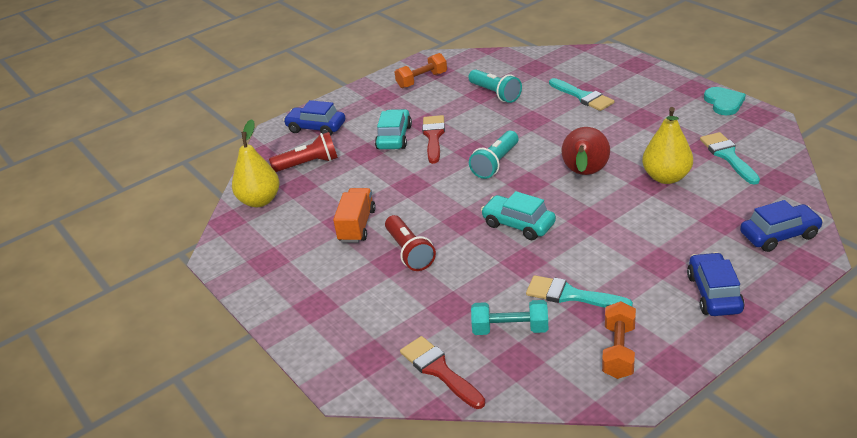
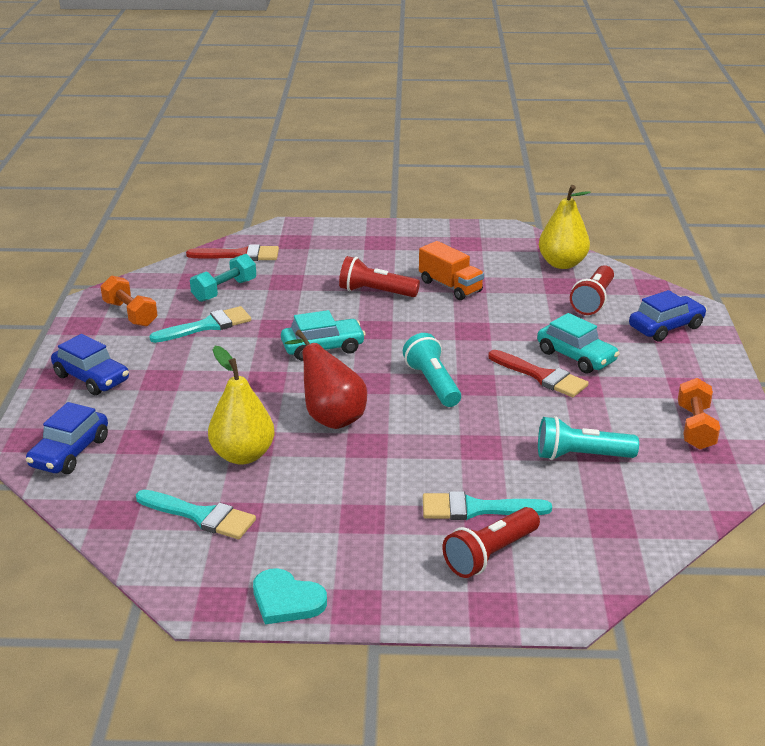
camera: 125 degrees right, 5 degrees down
none -> red flashlight [442,507,540,578]

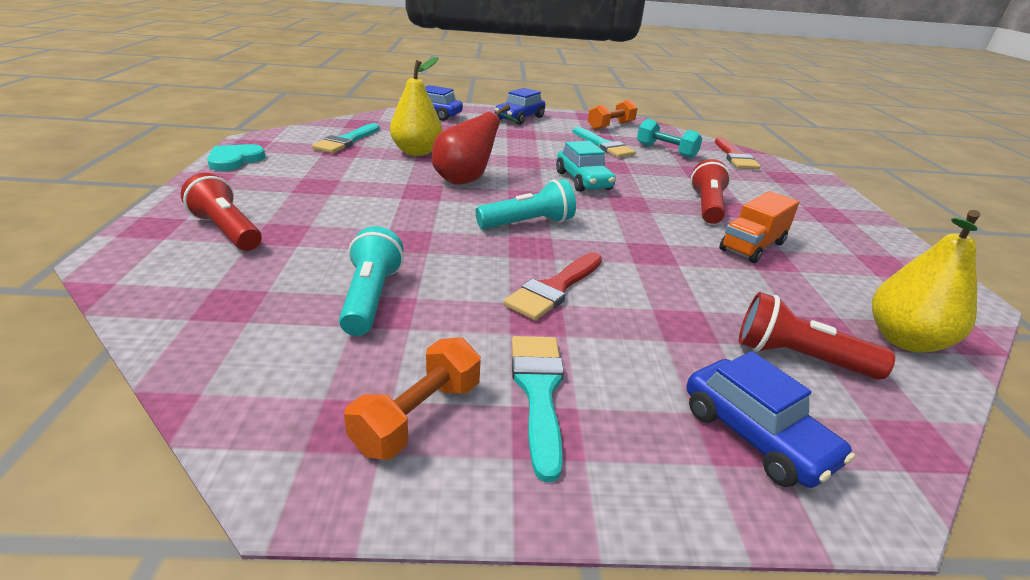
camera: 85 degrees right, 0 degrees up
turquoise brush [423,491,552,520] -> turquoise brush moved to [512,336,564,482]
turquoise car [537,313,620,373] -> none
orange dumbbell [678,378,720,450] -> orange dumbbell turned 60 degrees counterclockwise [344,337,481,460]

